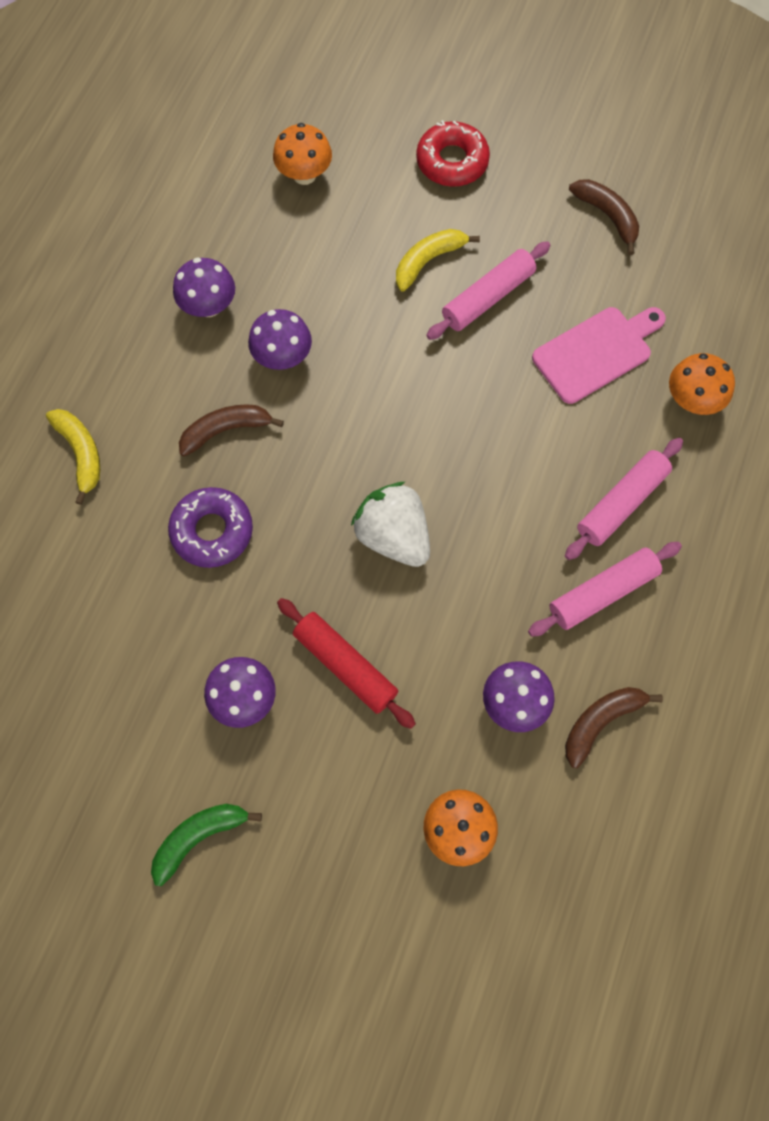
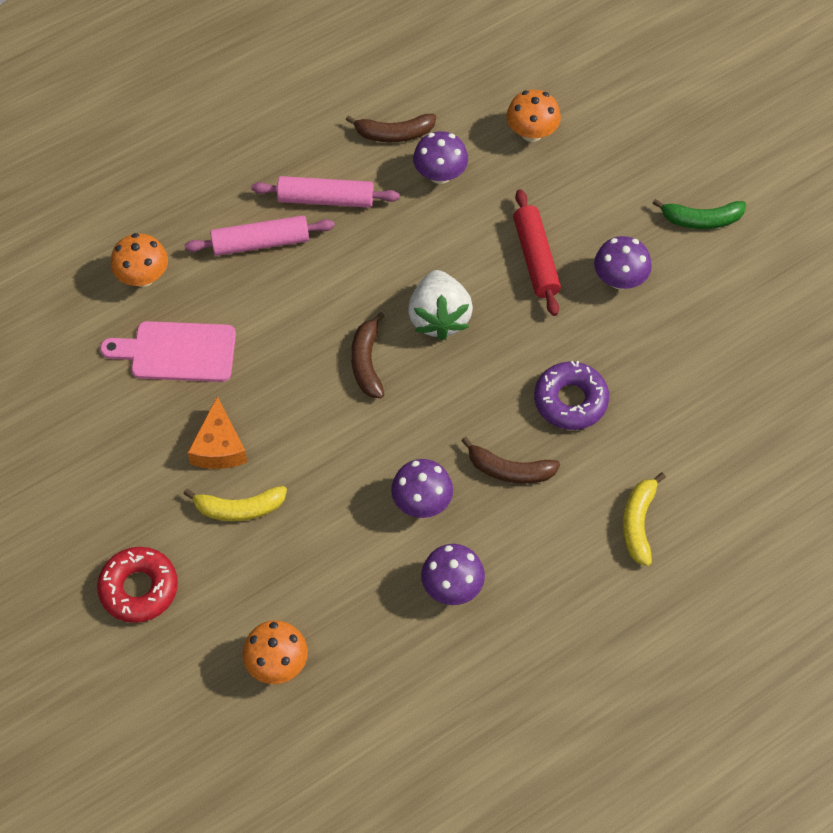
camera: 145 degrees left, 10 degrees down
pink rolling pin [426,241,551,340] -> orange cheese [187,396,247,469]
brown banana [569,179,639,255] -> brown banana moved to [351,312,384,398]

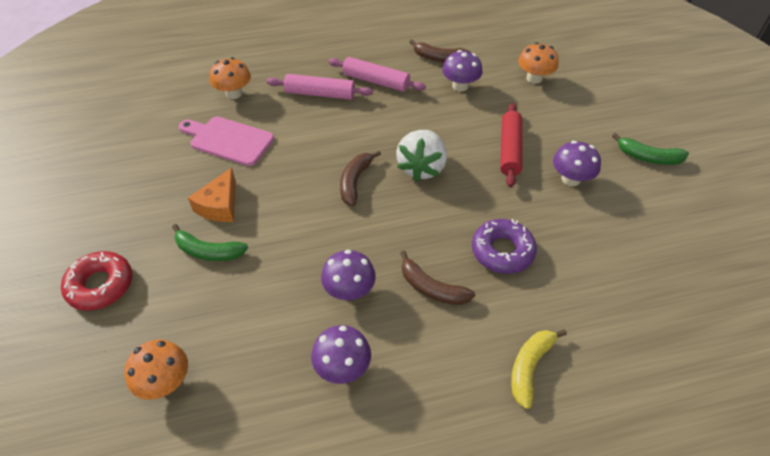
camera: 20 degrees right, 10 degrees down
yellow banana [183,486,287,521] -> green banana [172,224,248,261]

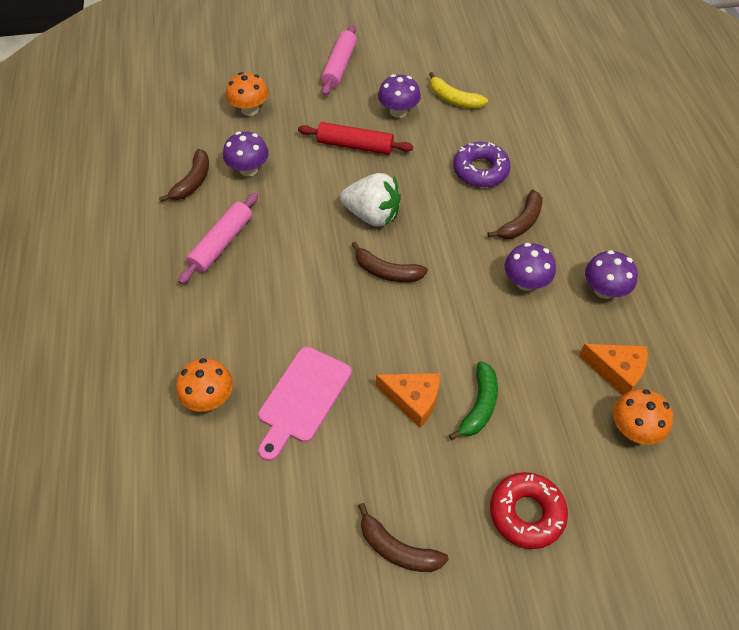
camera: 85 degrees left, 5 degrees up
pink rolling pin [267,74,373,100] -> pink rolling pin moved to [321,25,357,96]
yellow banana [511,329,567,409] -> yellow banana moved to [429,72,488,109]
green banana [612,133,689,165] -> none
none -> brown banana [358,503,449,572]
none -> orange cheese [579,344,648,395]

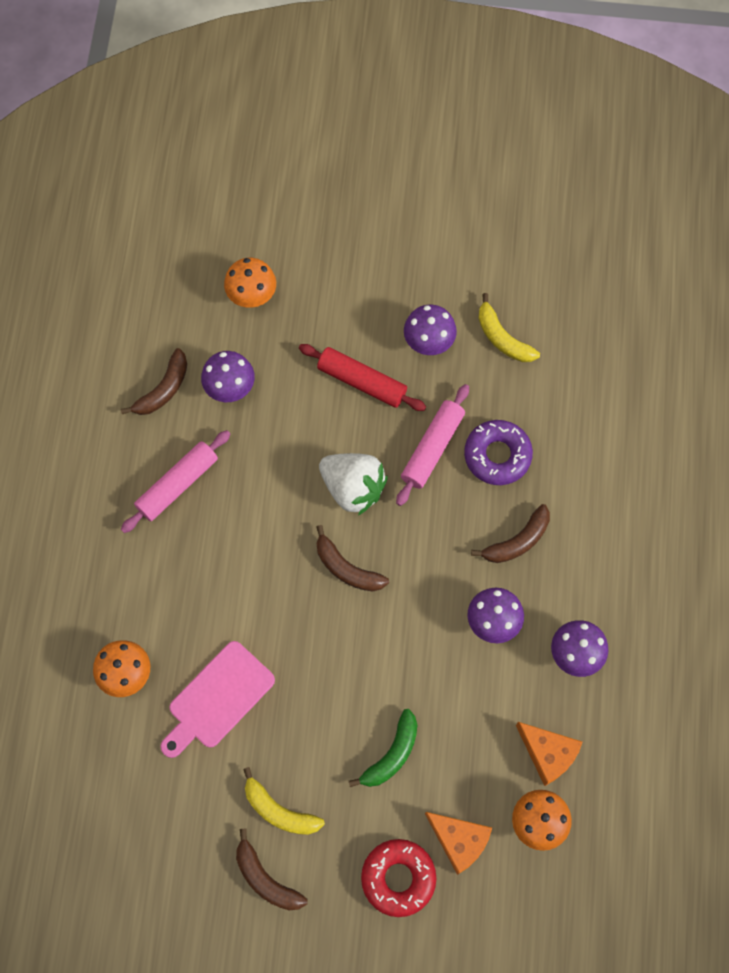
camera: 15 degrees right, 15 degrees up
pink rolling pin [321,25,357,96] -> pink rolling pin moved to [396,384,469,506]
orange cheese [376,373,440,428] -> orange cheese moved to [425,812,492,875]
none -> yellow banana [243,767,325,835]

